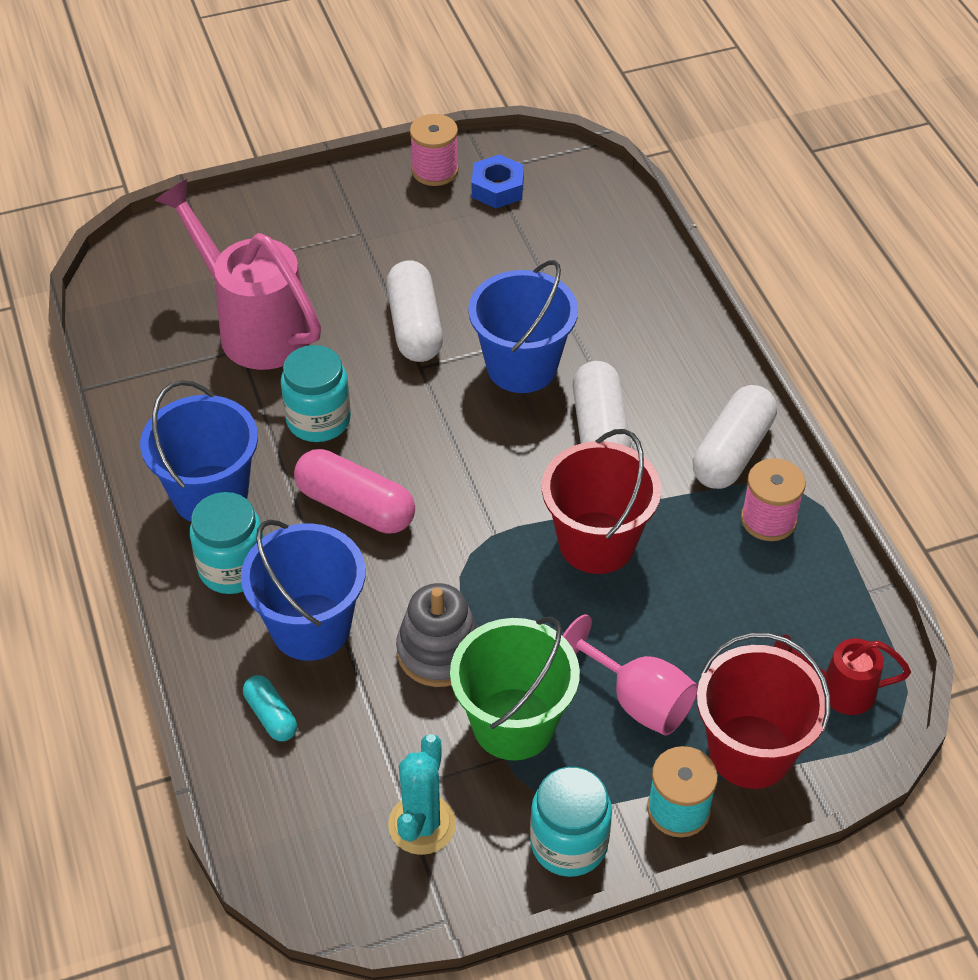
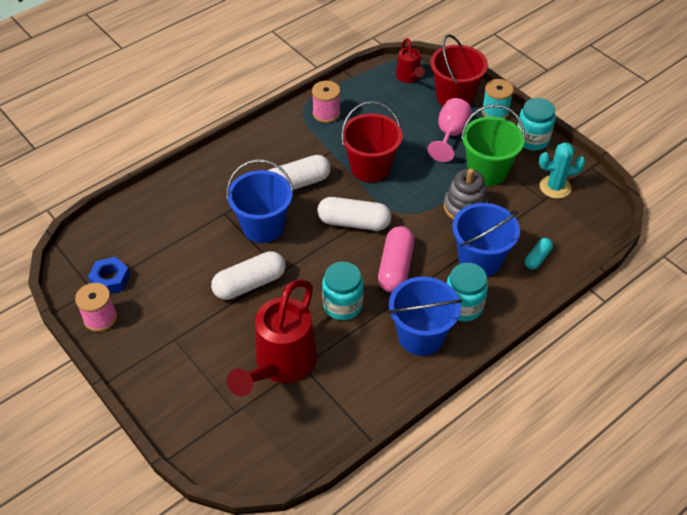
camera: 110 degrees left, 0 degrees up
pink watering can [155,179,321,370] -> red watering can [227,279,317,397]
white capsule [693,385,777,489] -> white capsule moved to [317,197,391,231]

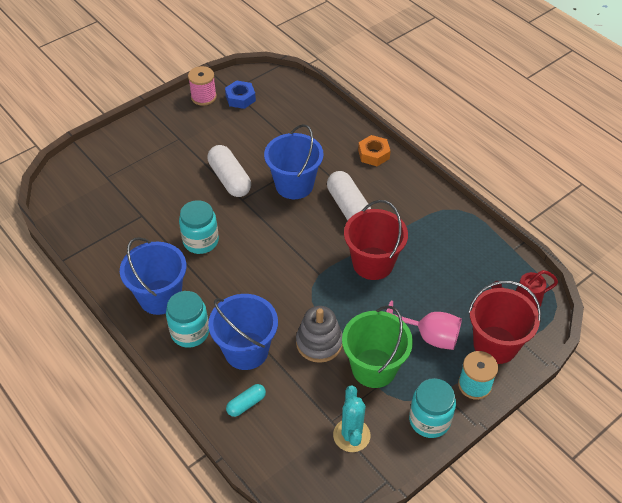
camera: 90 degrees right, 0 degrees up
red watering can [227,279,317,397] -> none
pink spool [312,81,340,123] -> none
white capsule [317,197,391,231] -> none
pink capsule [378,226,414,293] -> none
turquoise capsule [525,238,553,270] -> turquoise capsule turned 75 degrees counterclockwise [226,384,266,417]
none -> orange nut [358,135,390,166]

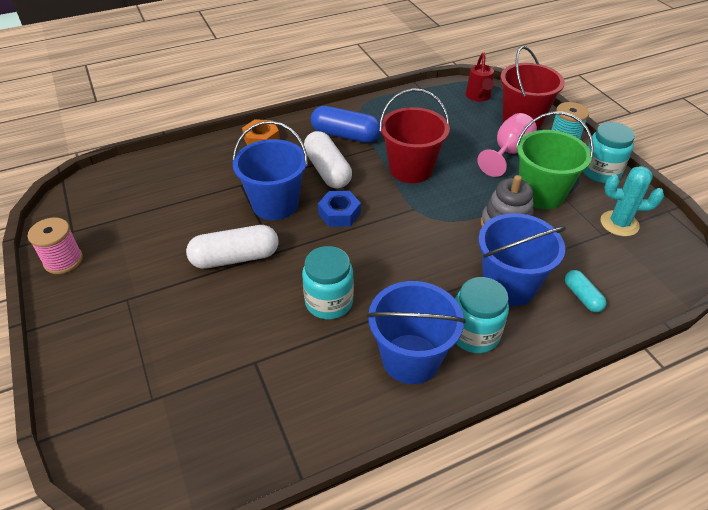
camera: 75 degrees left, 5 degrees down
blue nut [225,80,256,109] -> blue nut moved to [318,191,361,227]
white capsule [327,171,371,220] -> white capsule turned 75 degrees clockwise [304,131,352,189]
none -> blue capsule [311,106,381,143]

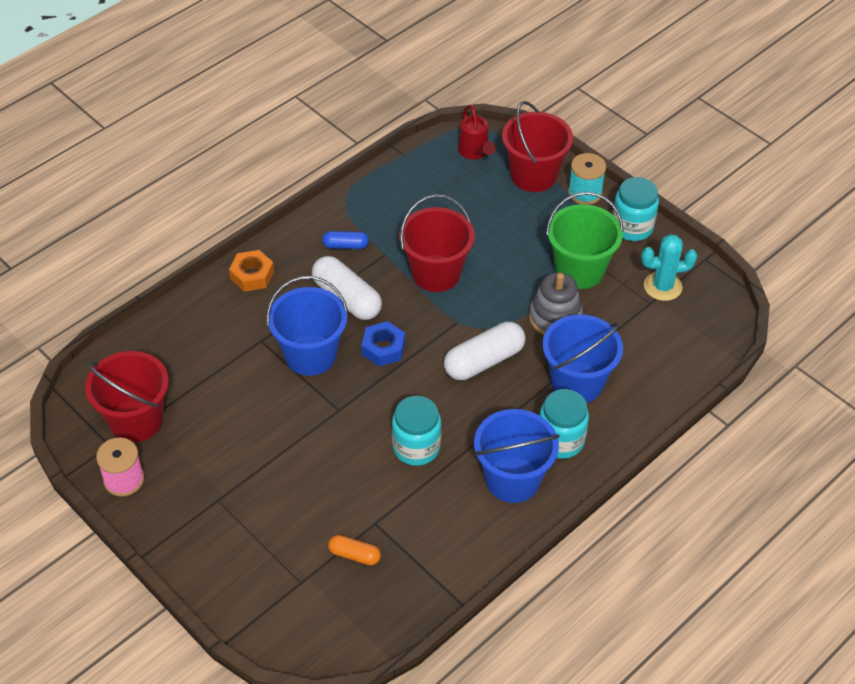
camera: 20 degrees left, 5 degrees up
white capsule [186,225,278,269] -> white capsule moved to [444,322,526,380]
blue capsule [311,106,381,143] -> blue capsule [322,231,369,249], size x0.54
pink goblet [477,113,537,177] -> none
turquoise capsule [565,270,607,312] -> none
none -> red bucket [85,351,169,442]
none -> orange capsule [328,535,381,565]

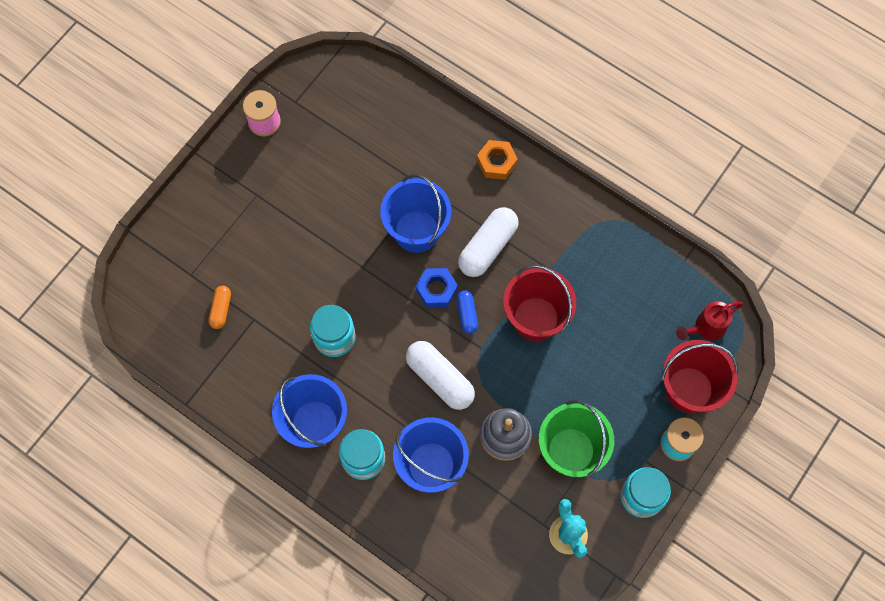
camera: 80 degrees right, 20 degrees up
red bucket [85,351,169,442] -> none
blue capsule [322,231,369,249] -> blue capsule moved to [456,290,478,334]

